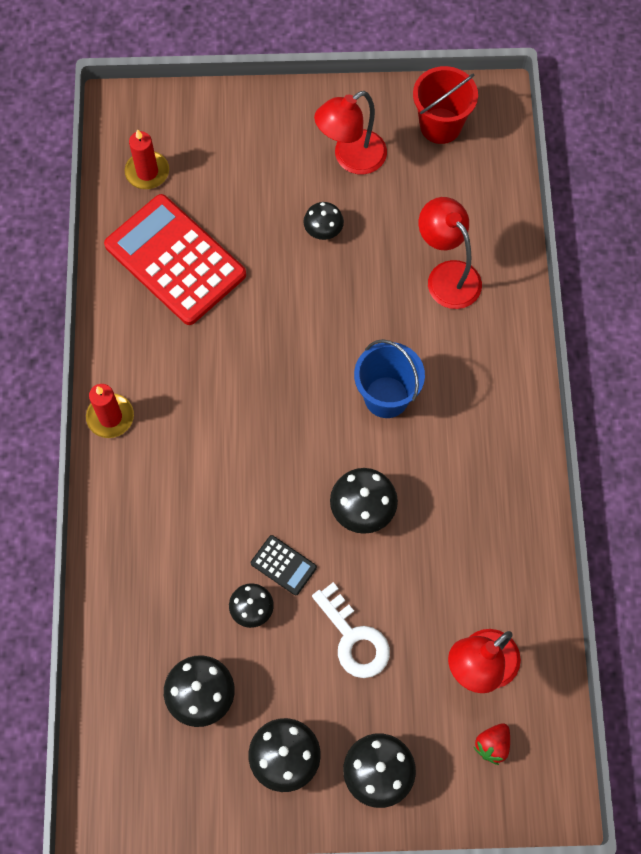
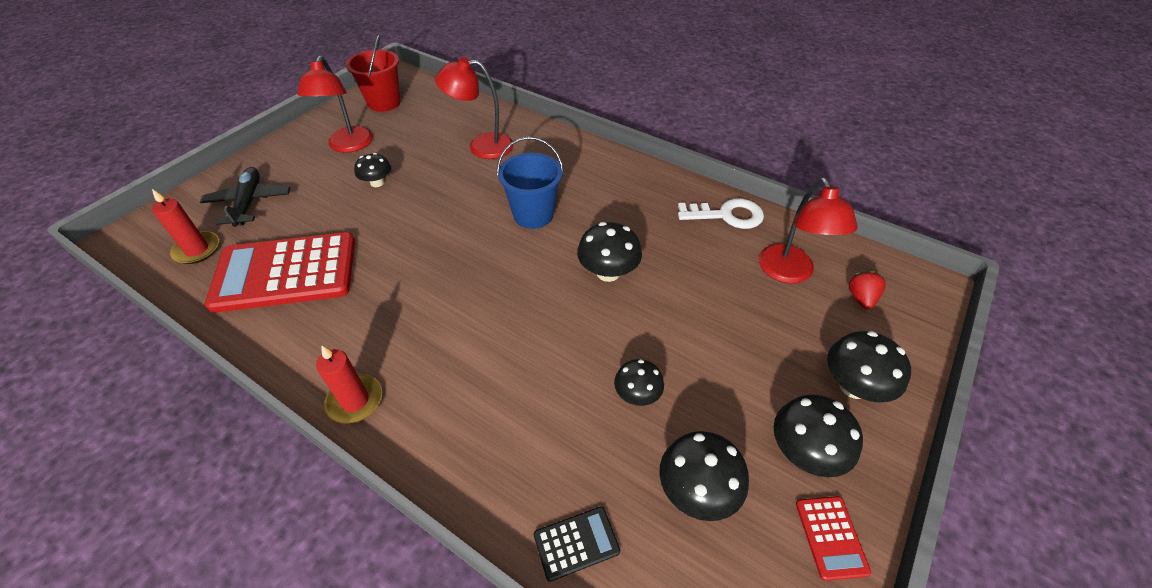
camera: 55 degrees left, 20 degrees down
black calculator [251,535,317,595] -> black calculator moved to [534,507,620,582]
white key [312,582,390,678] -> white key moved to [678,198,764,229]
red strawberry [474,723,510,765] -> red strawberry turned 150 degrees counterclockwise [849,271,886,309]
none -> black plane [200,167,290,227]
none -> red calculator [796,496,871,581]

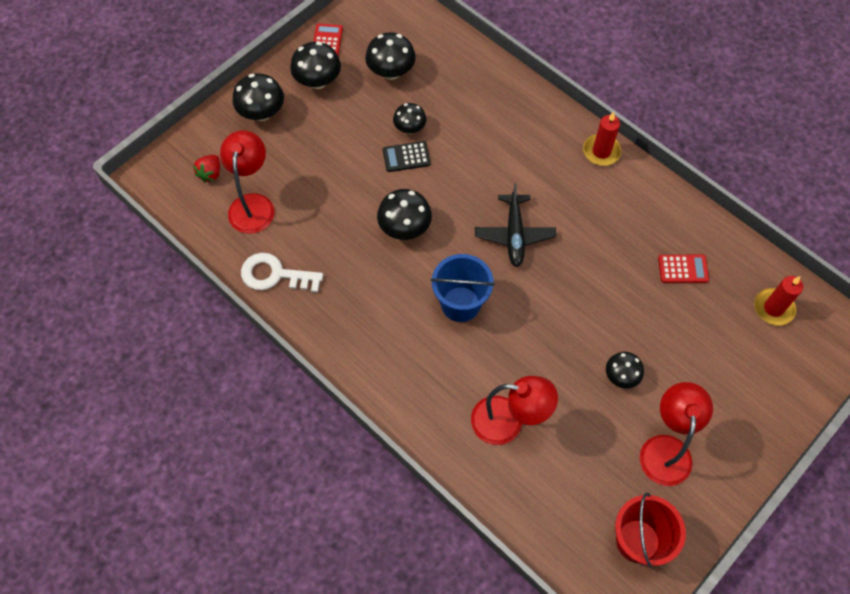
camera: 170 degrees left, 15 degrees up
black plane [200,167,290,227] -> black plane moved to [475,183,556,267]
red calculator [205,232,355,313] -> red calculator [658,255,709,283], size x0.42
black calculator [534,507,620,582] -> black calculator moved to [383,141,430,172]

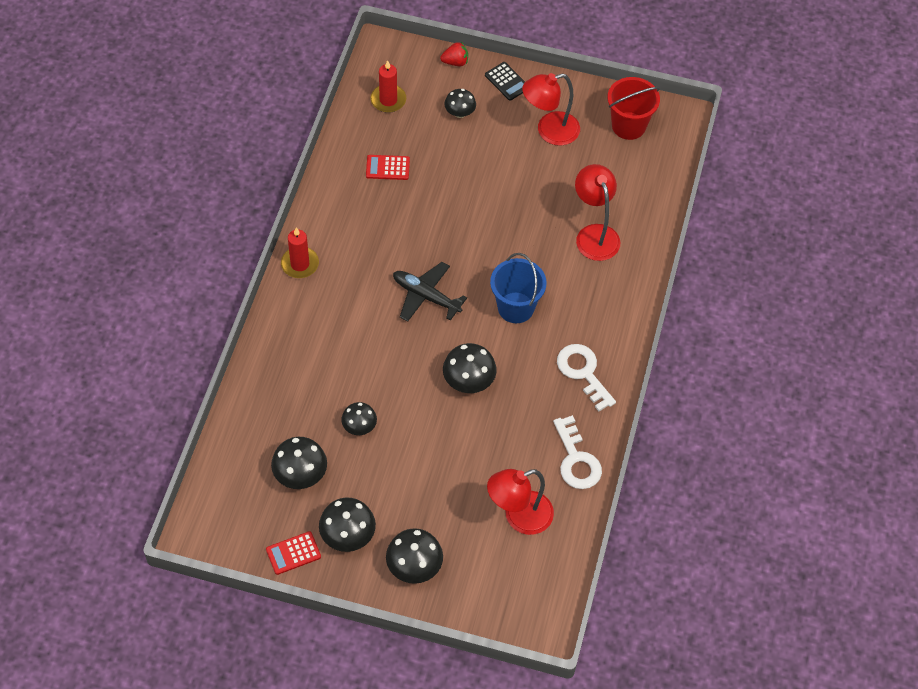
camera: 120 degrees left, 5 degrees down
red strawberry [193,155,220,183] -> red strawberry moved to [440,42,468,66]
black calculator [383,141,430,172] -> black calculator moved to [485,62,525,101]
black plane [475,183,556,267] -> black plane turned 120 degrees counterclockwise [393,262,467,322]
black mushroom [606,352,644,389] -> black mushroom moved to [444,89,476,118]
red calculator [658,255,709,283] -> red calculator turned 60 degrees counterclockwise [366,155,410,180]
none -> white key [557,344,616,411]

